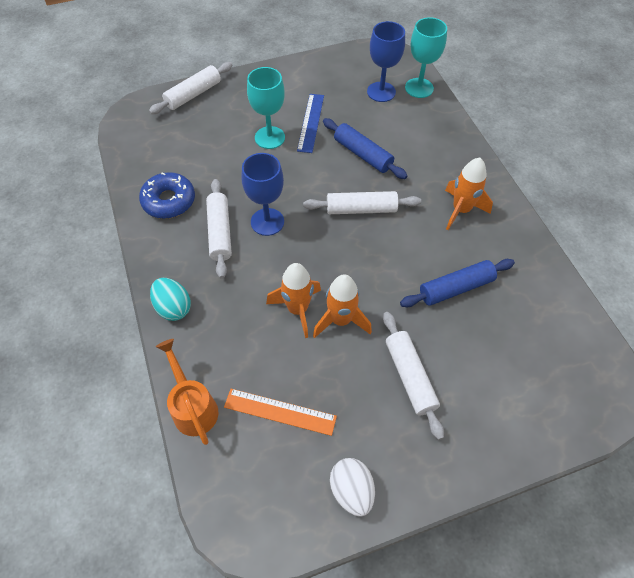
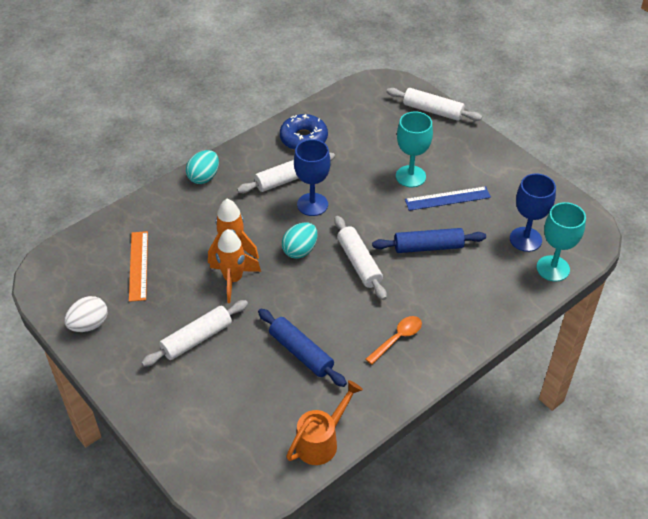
camera: 70 degrees right, 10 degrees down
orange watering can [156,339,218,445] -> orange watering can moved to [286,380,363,465]
blue rolling pin [323,118,408,179] -> blue rolling pin turned 60 degrees clockwise [372,228,486,253]
orange rocket [445,158,493,230] -> orange spoon [366,316,422,365]
none -> turquoise egg [282,222,318,259]

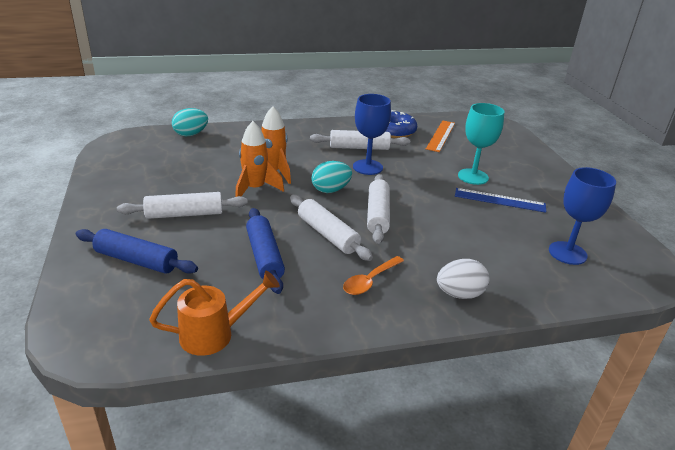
camera: 25 degrees right, 15 degrees down
white egg [64,296,108,332] -> white egg moved to [437,259,489,299]
orange ruler [129,231,148,302] -> orange ruler moved to [426,120,455,152]
turquoise egg [186,150,219,184] -> turquoise egg moved to [172,108,208,136]
orange spoon [366,316,422,365] -> orange spoon turned 150 degrees clockwise [343,256,404,295]
blue rolling pin [372,228,486,253] -> blue rolling pin moved to [76,229,198,274]
white rolling pin [387,88,482,121] -> white rolling pin moved to [290,195,373,261]
turquoise goblet [536,202,586,282] -> none

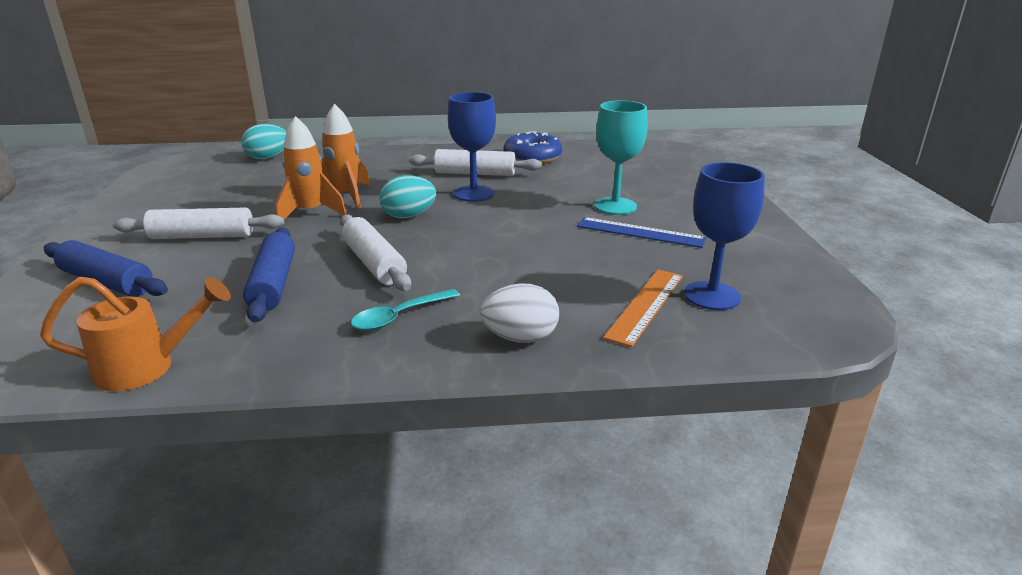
camera: 10 degrees right, 5 degrees down
orange spoon [343,256,404,295] -> turquoise spoon [351,289,460,331]
white rolling pin [367,174,390,244] -> none
orange ruler [426,120,455,152] -> orange ruler moved to [603,270,683,347]

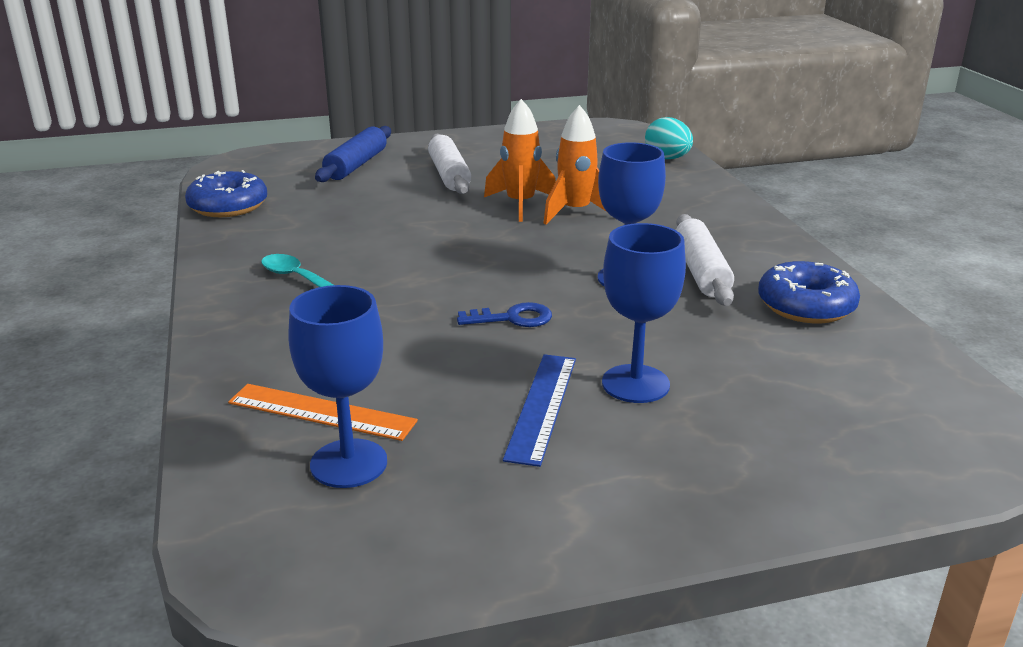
camera: 80 degrees right, 0 degrees up
orange watering can [40,277,231,391] -> blue donut [185,170,267,217]
blue rolling pin [243,227,295,323] -> none
white rolling pin [340,215,411,291] -> none
turquoise egg [380,175,436,218] -> none
white egg [480,283,559,343] -> none
turquoise goblet [594,100,648,215] -> blue goblet [602,223,686,403]
none -> blue key [457,302,552,327]

